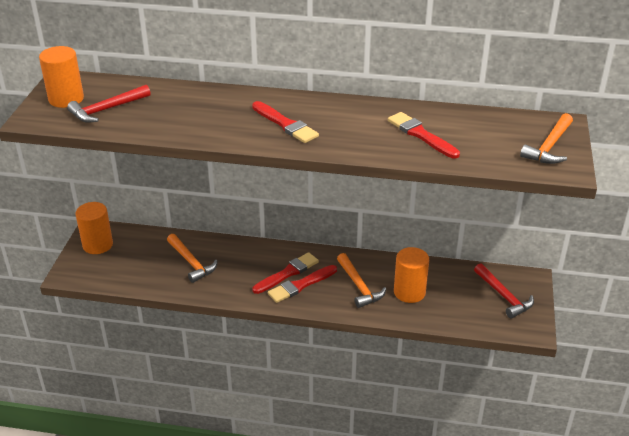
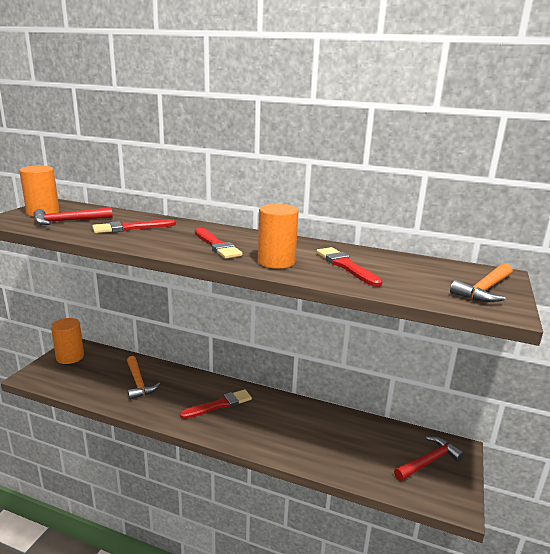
camera: 10 degrees right, 15 degrees down
red brush [268,265,337,303] -> red brush moved to [92,219,176,233]
orange hammer [337,253,386,308] -> none
orange cylinder [394,247,429,303] -> orange cylinder moved to [258,204,299,269]
red hammer [474,263,534,319] -> red hammer turned 105 degrees counterclockwise [394,436,464,481]

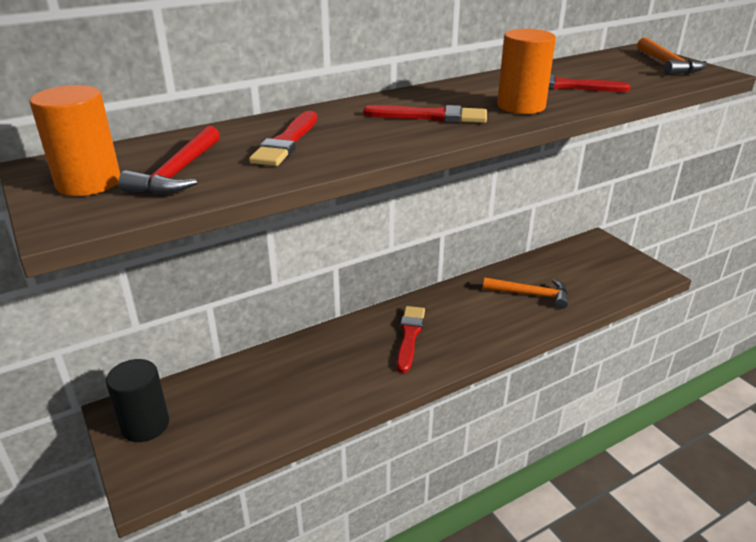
camera: 50 degrees left, 10 degrees up
orange cylinder [51,318,84,364] -> black cylinder [106,359,169,442]
orange hammer [127,356,160,400] -> orange hammer moved to [483,277,568,309]
red hammer [394,436,464,481] -> none

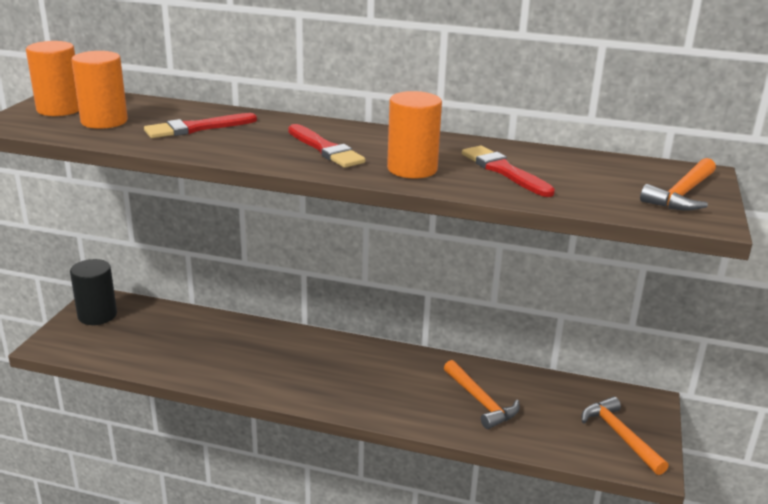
camera: 45 degrees right, 5 degrees down
red hammer [119,126,220,195] -> orange cylinder [71,51,128,129]
red brush [397,306,425,373] -> none
none -> orange hammer [582,397,669,475]

